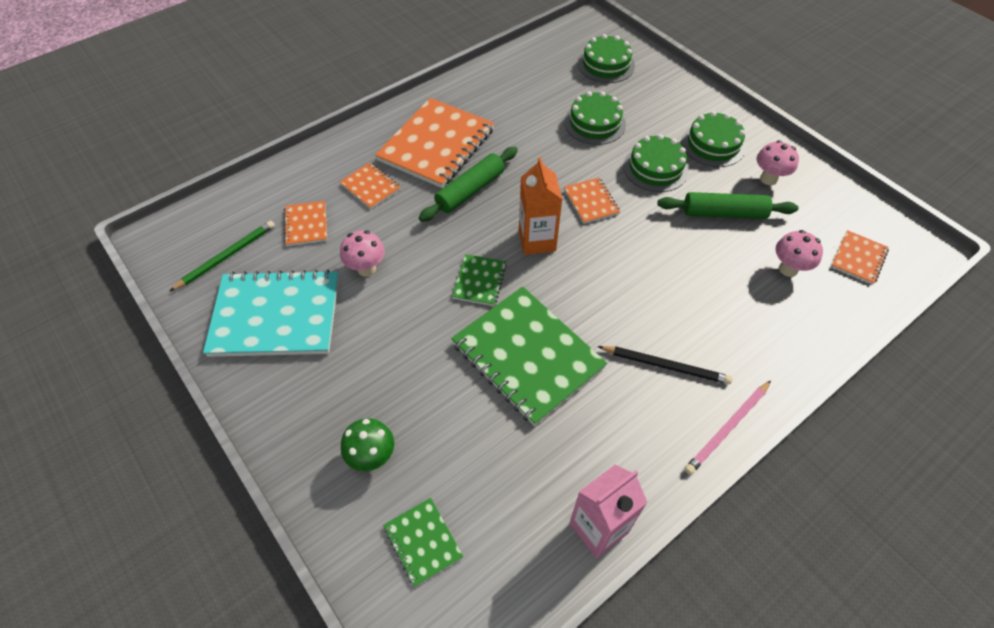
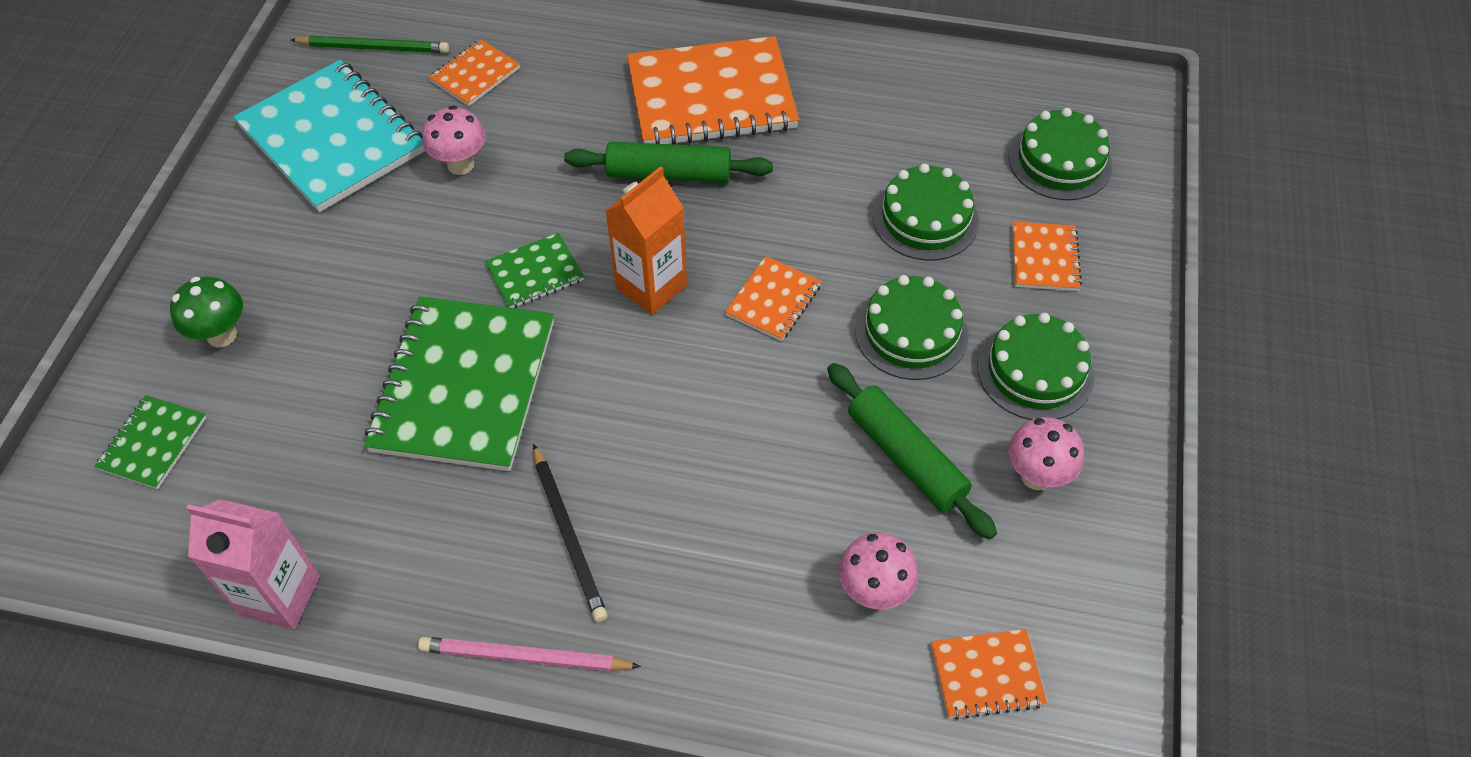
camera: 50 degrees right, 0 degrees up
orange notebook [340,162,400,209] -> orange notebook moved to [1012,221,1082,291]

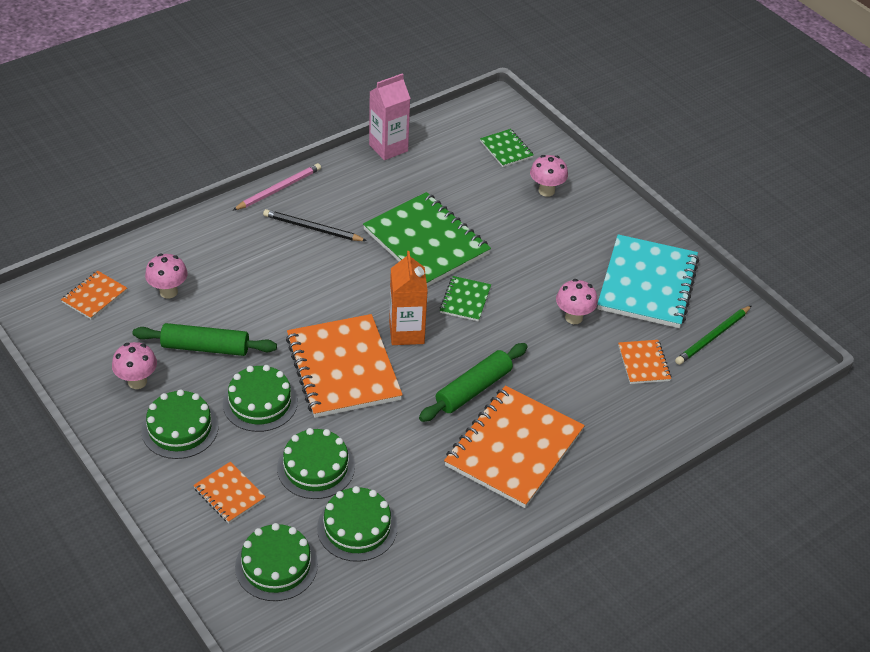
camera: 130 degrees right, 10 degrees down
green mushroom [170,277,243,347] -> pink mushroom [530,155,568,197]
turquoise notebook [233,60,425,212] -> turquoise notebook turned 75 degrees counterclockwise [597,234,699,328]
orange notebook [725,256,821,341] -> orange notebook [286,314,403,418], size x2.11
none -> green cake [317,486,398,562]

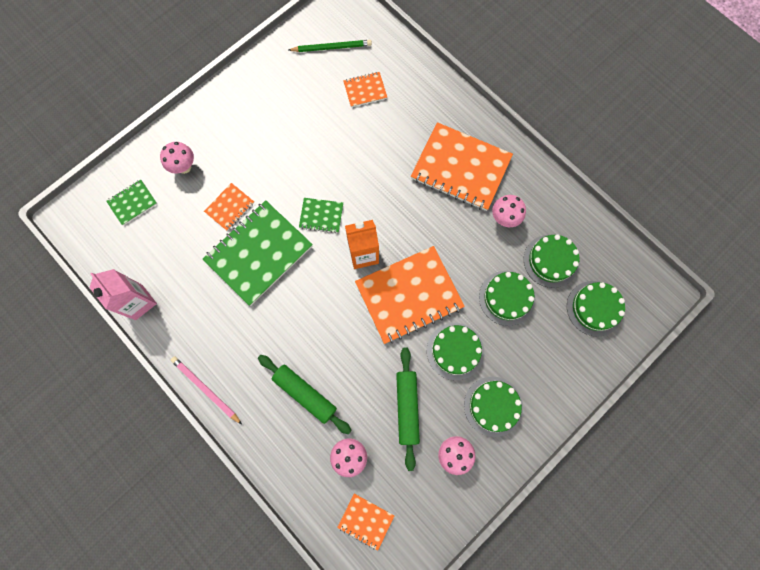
camera: 95 degrees left, 30 degrees up
orange notebook [193,462,265,523] -> orange notebook moved to [204,183,254,231]
black pencil [263,209,367,241] -> none
green rolling pin [419,343,528,422] -> green rolling pin moved to [258,355,352,435]
pink mushroom [556,279,598,324] -> pink mushroom moved to [492,195,526,227]
turquoise notebook [597,234,699,328] -> none
green pencil [675,305,752,365] -> green pencil turned 45 degrees counterclockwise [289,40,372,52]

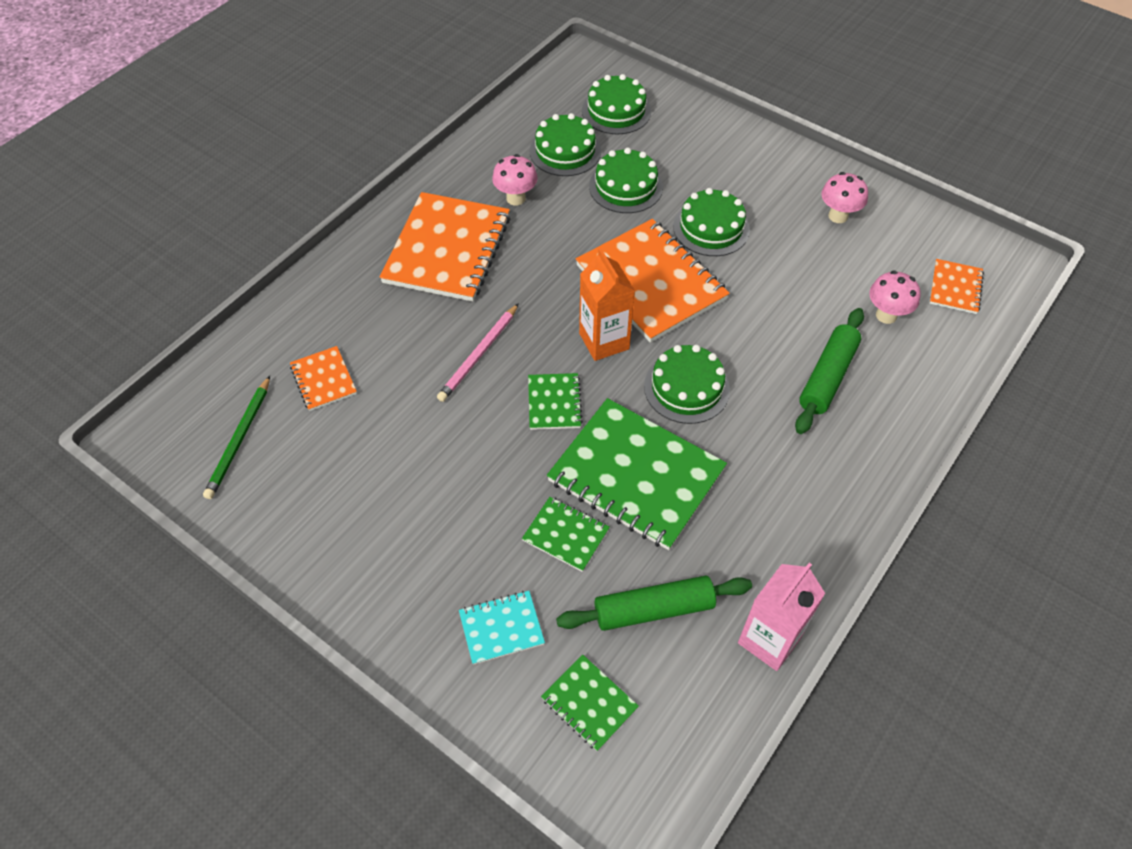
camera: 100 degrees left, 20 degrees down
pink mushroom [160,142,194,174] -> turquoise notebook [459,591,545,665]
pink pencil [171,356,242,424] -> pink pencil moved to [437,303,519,402]
orange notebook [204,183,254,231] -> green notebook [522,497,610,572]
green pencil [289,40,372,52] -> green pencil turned 150 degrees counterclockwise [203,376,270,499]
green rolling pin [396,347,420,471] -> green rolling pin moved to [556,576,752,631]
green cake [464,377,523,437] -> green cake moved to [644,345,730,424]

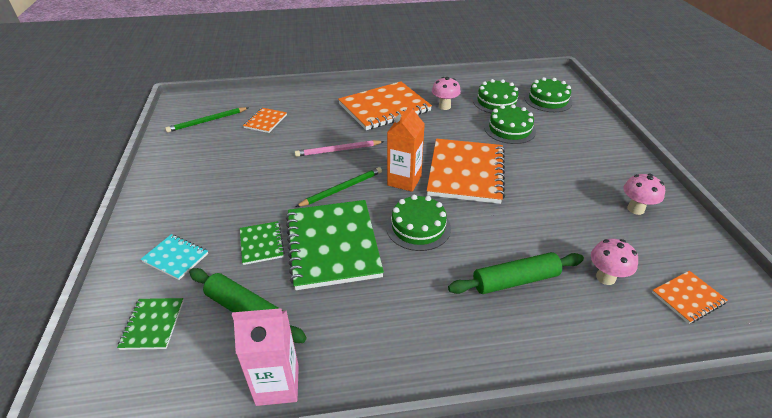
camera: 45 degrees right, 15 degrees down
green notebook [528,373,583,430] -> green pencil [296,167,382,207]
green cake [673,188,750,256] -> none

